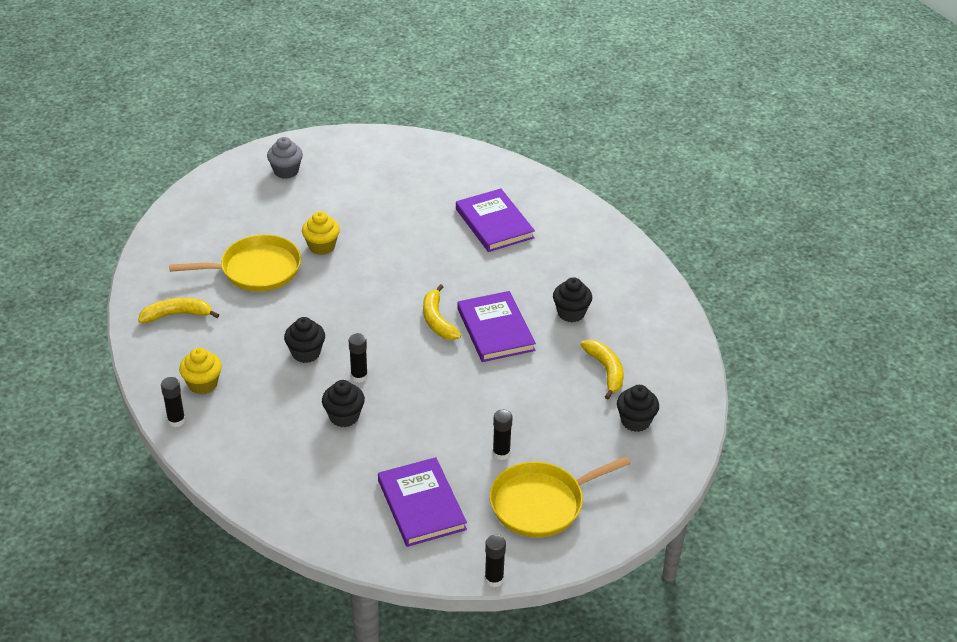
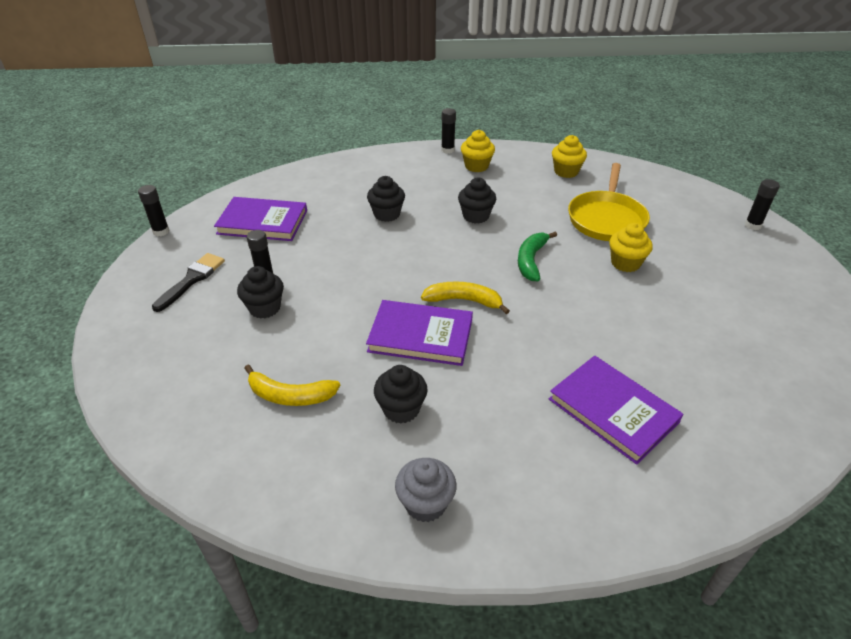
camera: 120 degrees right, 0 degrees up
yellow banana [138,298,219,323] -> yellow cupcake [552,135,587,178]
grey cupcake [267,137,303,179] -> grey cupcake moved to [395,458,456,522]
black glue stick [349,333,368,383] -> black glue stick moved to [745,179,780,230]
purple book [456,189,535,252] -> purple book turned 45 degrees clockwise [549,356,683,465]
yellow pan [490,456,631,538] -> black brush [152,253,225,312]
black cupcake [617,385,659,432] -> black cupcake moved to [237,266,284,319]
none -> green banana [518,232,557,281]

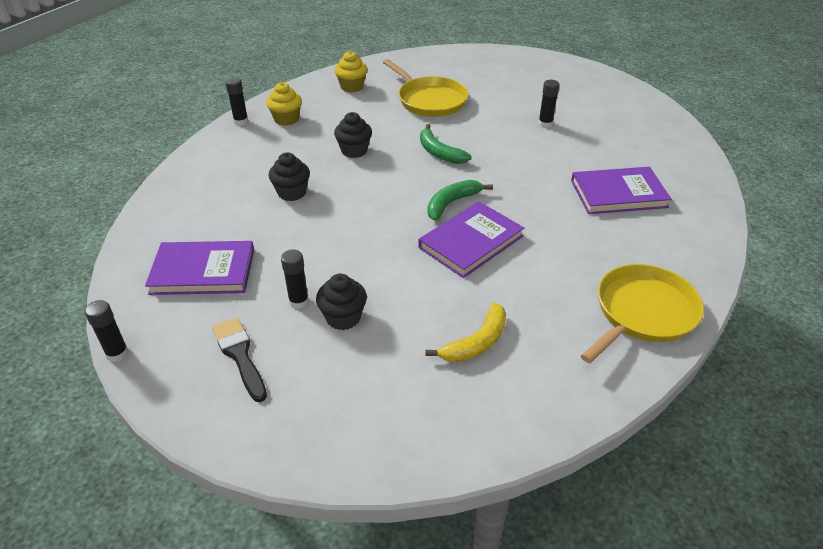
camera: 55 degrees left, 0 degrees up
purple book [214,197,307,241] -> purple book turned 45 degrees clockwise [145,241,254,295]
black cupcake [374,365,428,423] -> none
grey cupcake [395,458,456,522] -> yellow pan [581,264,704,363]
yellow banana [421,282,510,314] -> green banana [427,180,493,221]
yellow cupcake [609,223,653,272] -> none
black glue stick [745,179,780,230] -> black glue stick moved to [538,80,560,128]

